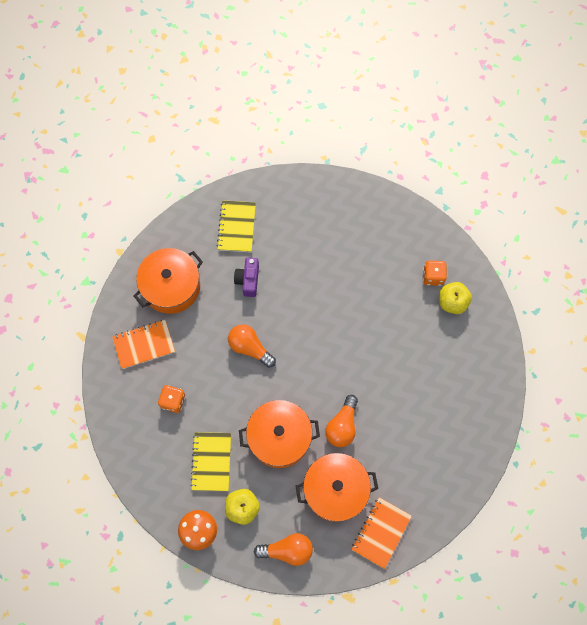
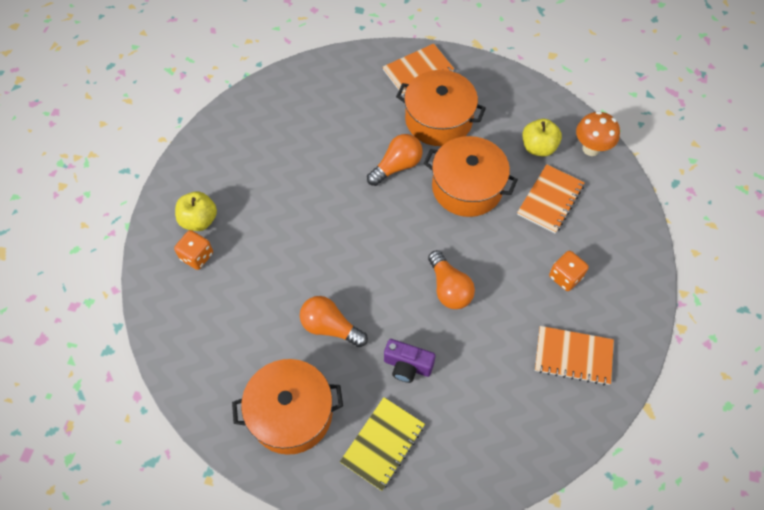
camera: 150 degrees left, 10 degrees down
orange pot [134,248,203,314] -> orange pot moved to [232,359,343,455]
yellow notebook [190,432,231,491] -> orange notebook [517,164,585,233]
purple camera [234,258,259,297] -> purple camera turned 75 degrees clockwise [384,339,435,383]
orange light bulb [254,533,313,566] -> orange light bulb moved to [300,296,368,347]

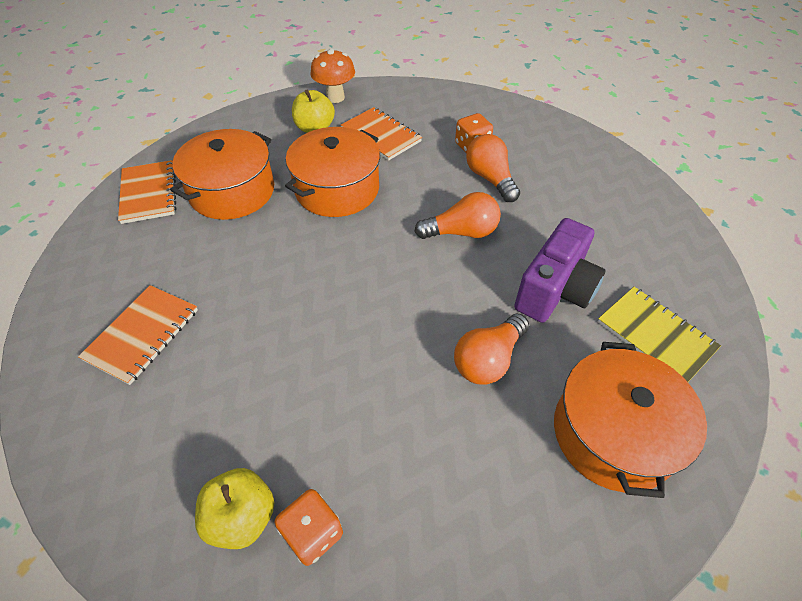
camera: 75 degrees left, 10 degrees down
orange light bulb [367,134,423,186] -> orange light bulb moved to [466,134,520,202]
purple camera [384,339,435,383] -> purple camera [514,218,605,323], size x1.56
orange notebook [535,326,614,385] -> orange notebook moved to [78,285,198,385]

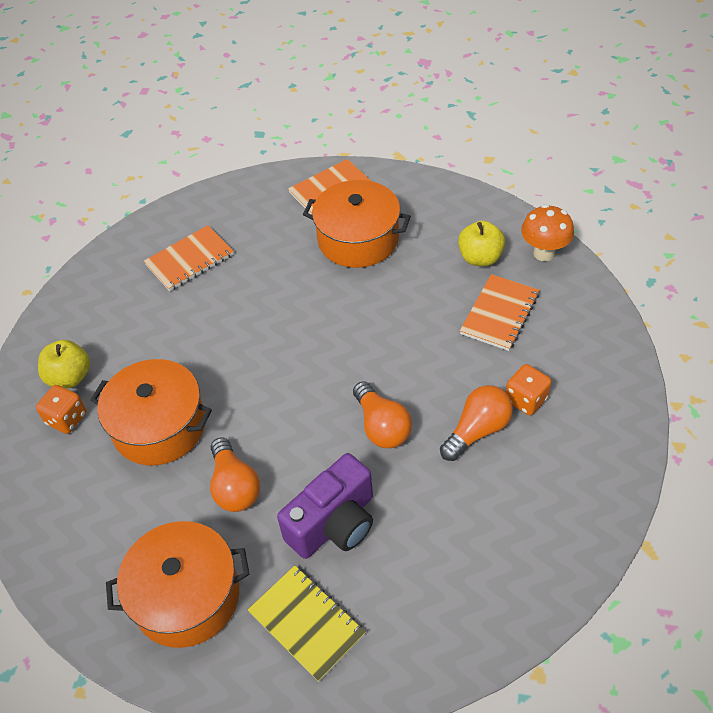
camera: 75 degrees right, 0 degrees up
orange notebook [78,285,198,385] -> orange notebook turned 45 degrees counterclockwise [144,225,234,291]
orange pot [285,127,380,217] -> orange pot moved to [90,359,212,465]
orange light bulb [454,314,529,385] -> orange light bulb turned 135 degrees counterclockwise [210,437,260,512]
purple camera [514,218,605,323] -> purple camera turned 60 degrees counterclockwise [277,453,373,559]
yellow notebook [598,287,721,382] -> yellow notebook turned 75 degrees counterclockwise [248,565,366,682]

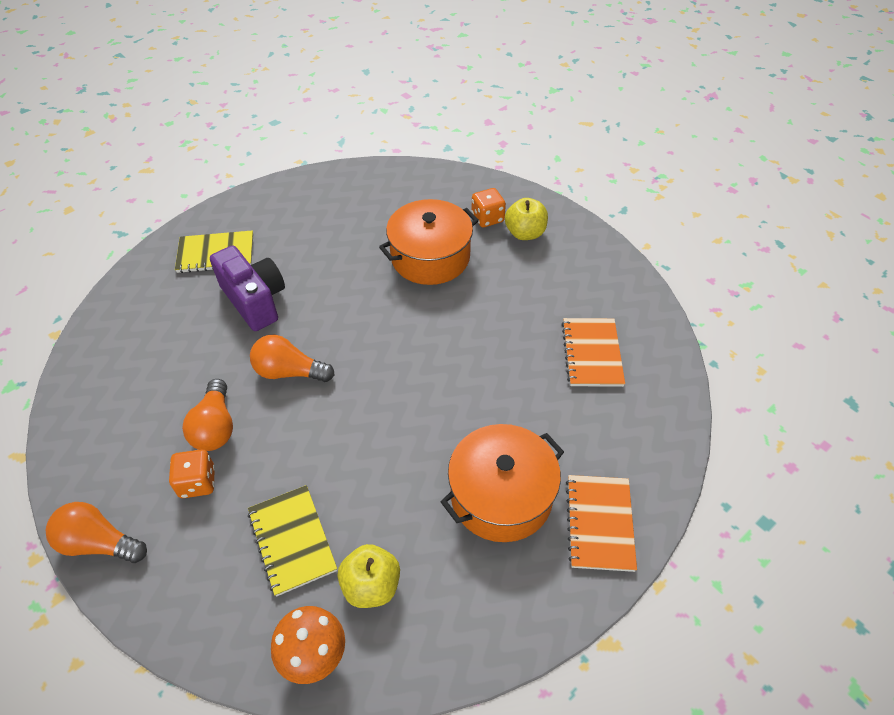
camera: 125 degrees right, 0 degrees up
orange pot [106,521,249,648] -> none
orange light bulb [210,437,260,512] -> orange light bulb moved to [46,502,147,563]
purple camera [277,453,373,559] -> purple camera turned 150 degrees clockwise [210,245,285,331]
orange notebook [460,274,539,351] -> yellow notebook [248,485,337,597]

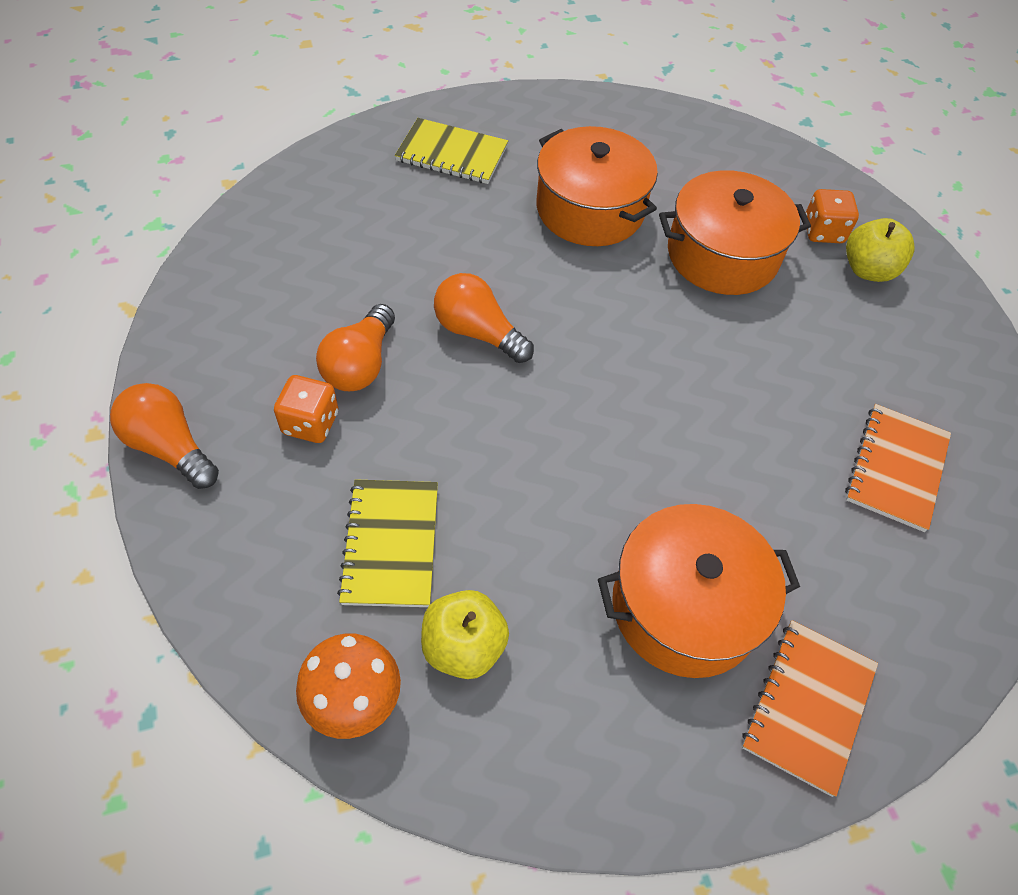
camera: 20 degrees right, 5 degrees up
purple camera [210,245,285,331] -> none
none -> orange pot [537,126,658,246]

